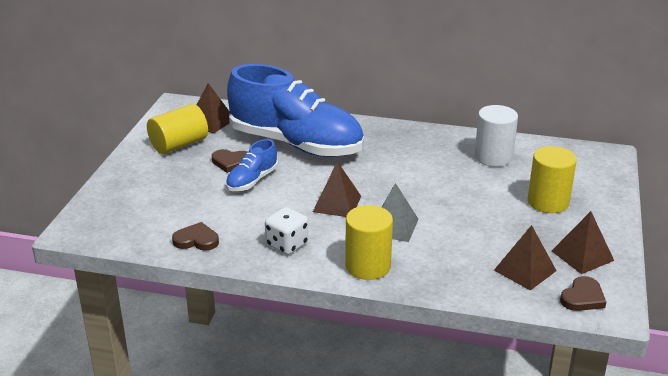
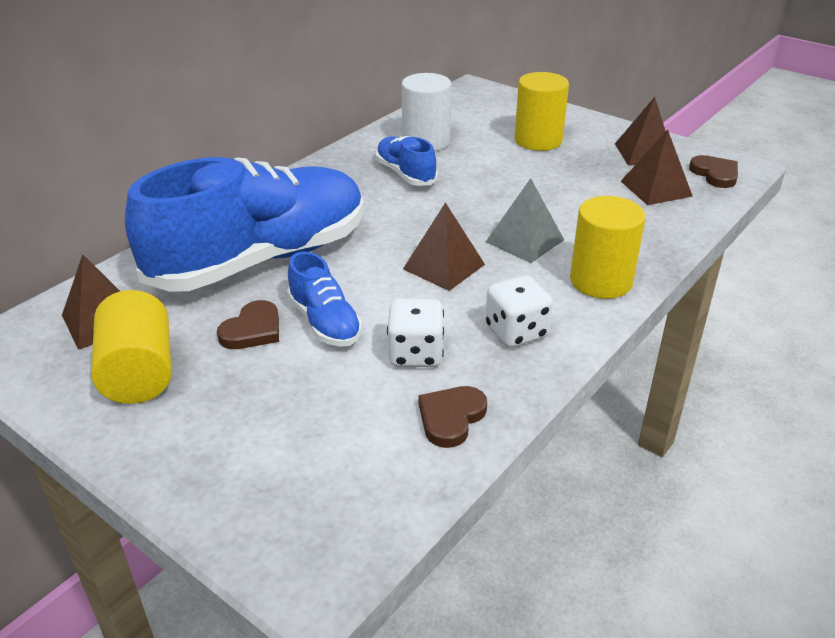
camera: 65 degrees left, 5 degrees up
none -> blue shoe [376,136,437,186]
none -> white dice [387,299,444,367]

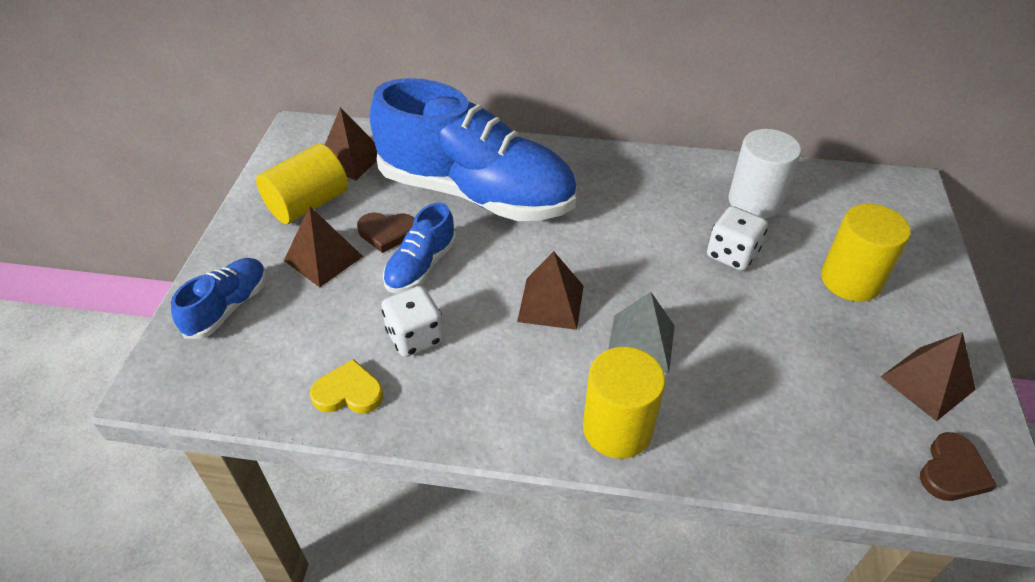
camera: 60 degrees right, 10 degrees up
blue shoe [376,136,437,186] -> blue shoe moved to [171,258,266,339]
brown heart [419,386,487,448] -> yellow heart [310,359,384,414]
white dice [485,275,553,348] -> white dice moved to [707,206,768,271]
brown pyramid [621,129,693,205] -> brown pyramid moved to [284,206,363,288]

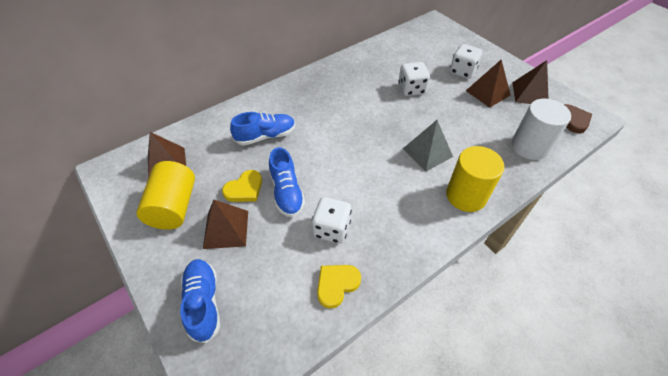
camera: 45 degrees left, 5 degrees up
brown heart [357,212,415,253] -> yellow heart [222,170,262,202]
blue shoe [370,78,577,221] -> blue shoe [230,112,295,146], size x0.44
brown pyramid [517,251,584,330] -> brown pyramid moved to [466,60,511,108]
white cylinder [728,129,801,219] -> white cylinder moved to [512,98,571,160]
yellow cylinder [821,204,911,302] -> white dice [450,44,483,79]

